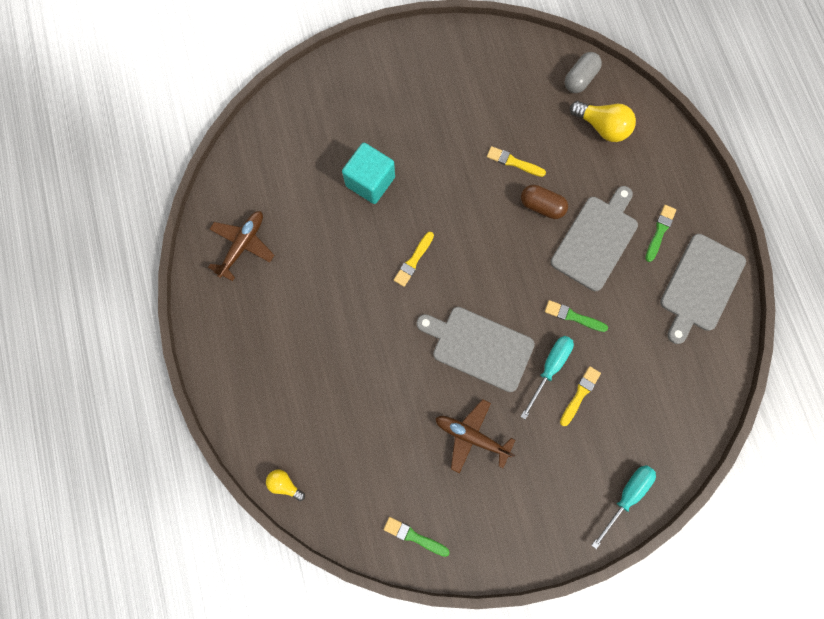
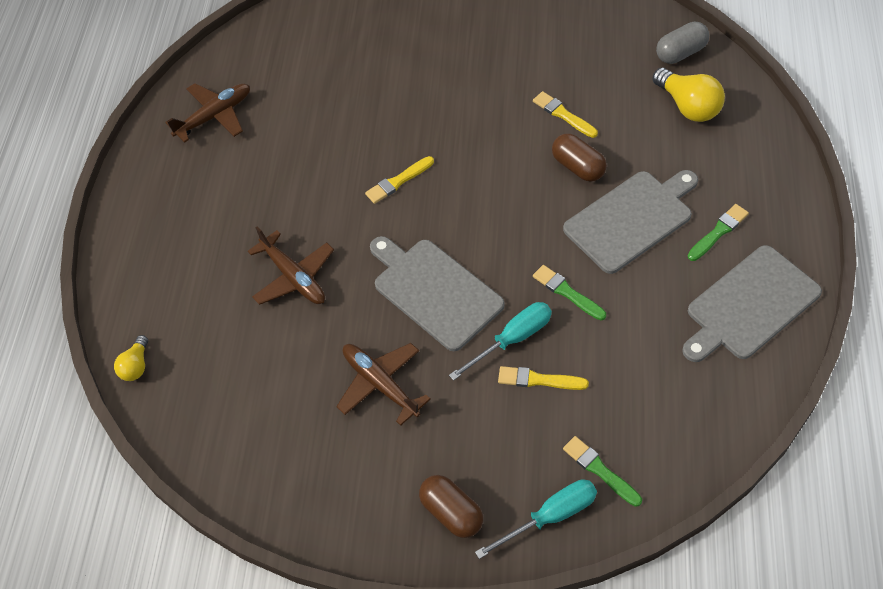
camera: 25 degrees right, 20 degrees down
yellow light bulb [266,469,305,501] -> yellow light bulb turned 135 degrees counterclockwise [114,335,148,381]
turquoise cube [342,143,395,204] -> none
green brush [384,517,450,557] -> green brush moved to [563,436,642,507]
yellow brush [560,366,601,426] -> yellow brush turned 135 degrees counterclockwise [498,366,589,390]
none -> brown plane [248,226,334,305]
none -> brown capsule [419,475,483,538]

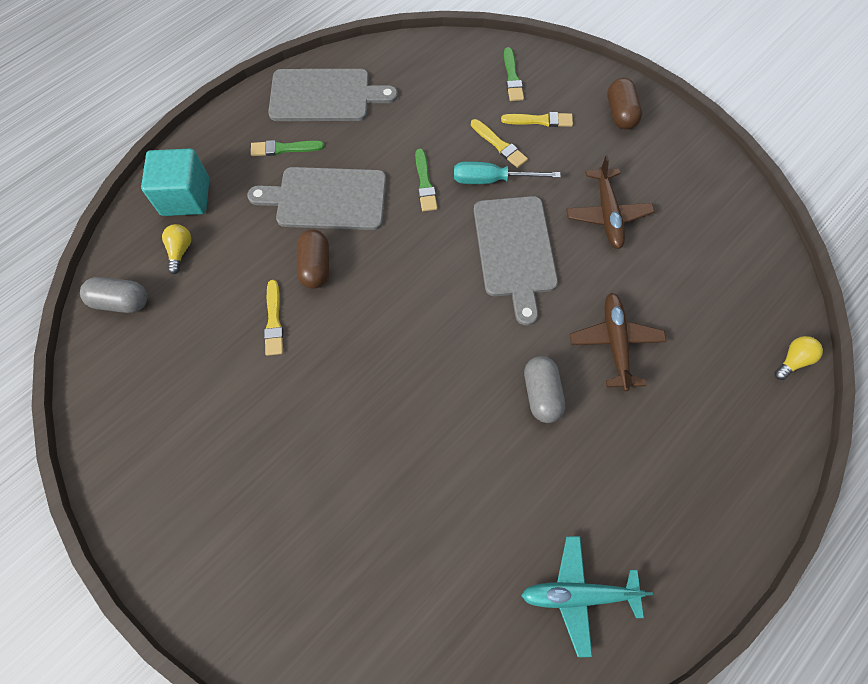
camera: 145 degrees left, 10 degrees up
brown plane [165,83,250,143] -> turquoise plane [521,536,653,657]
yellow brush [365,156,434,204] -> yellow brush moved to [501,112,573,127]
turquoise screwdriver [475,479,597,559] -> none
yellow light bulb [652,68,725,122] -> yellow light bulb [162,224,191,274], size x0.57
none -> turquoise cube [141,149,209,216]
none -> grey capsule [524,356,565,423]

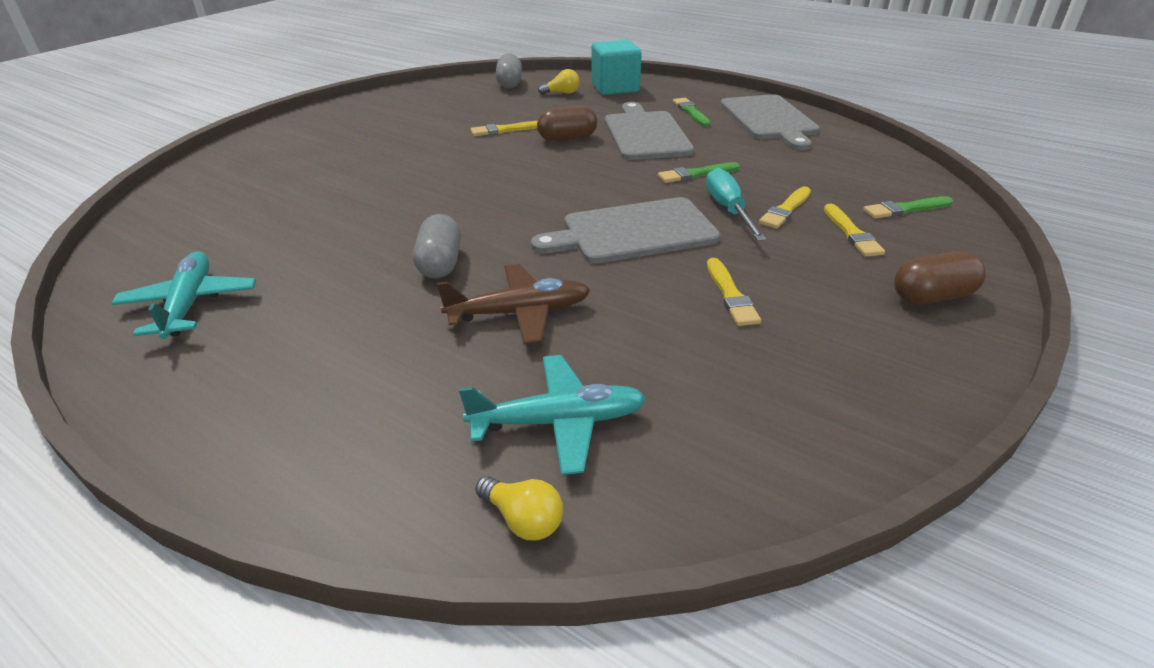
camera: 80 degrees right, 30 degrees down
grey capsule [524,356,565,423] -> grey capsule turned 75 degrees counterclockwise [413,214,461,278]
brown plane [566,155,654,249] -> yellow brush [707,258,761,326]
none -> turquoise plane [459,355,646,475]

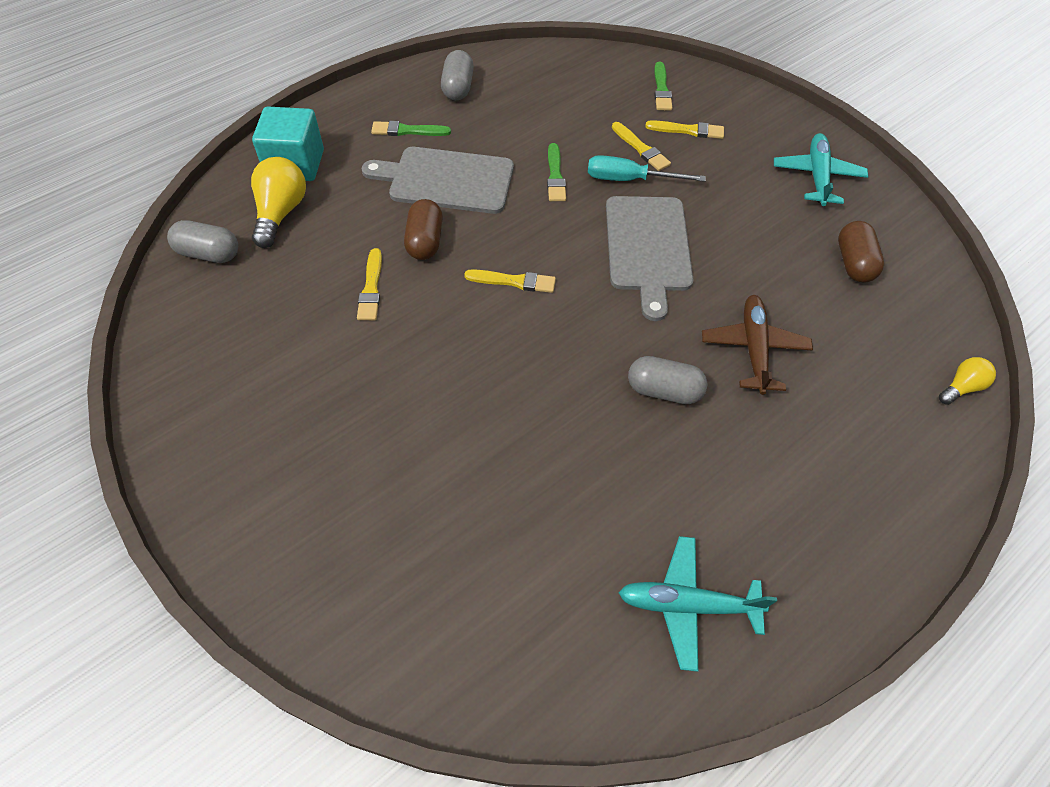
camera: 75 degrees left, 20 degrees up
turquoise plane [459,355,646,475] -> turquoise plane moved to [774,133,868,206]
yellow light bulb [538,69,580,95] -> yellow light bulb [251,157,306,248], size x1.75
yellow brush [707,258,761,326] -> yellow brush moved to [464,269,556,293]
grey cutting board [720,94,820,150] -> grey capsule [441,50,474,100]
brown capsule [894,251,986,305] -> brown capsule moved to [838,221,884,283]

